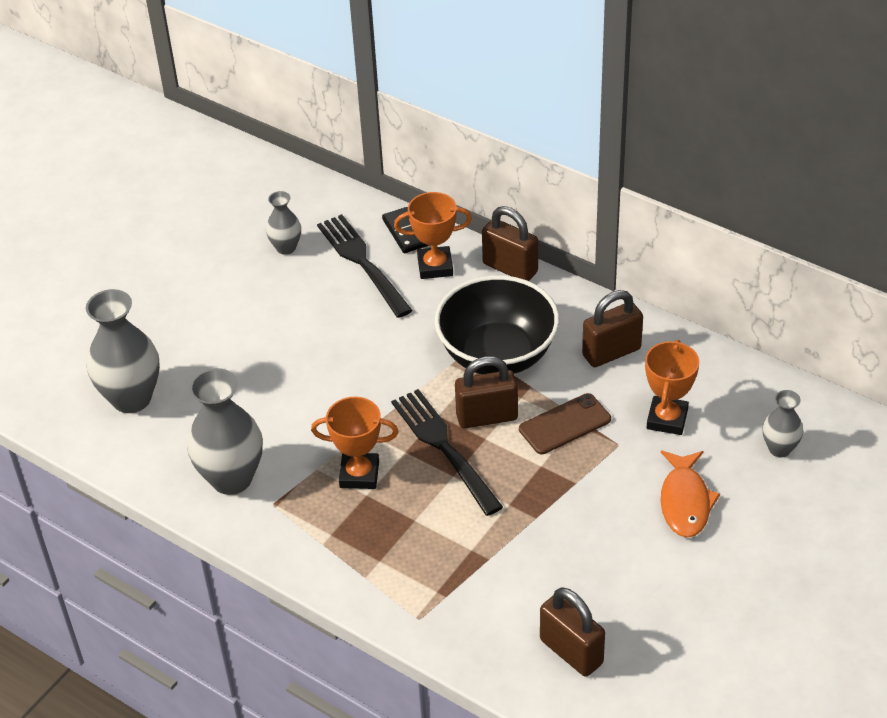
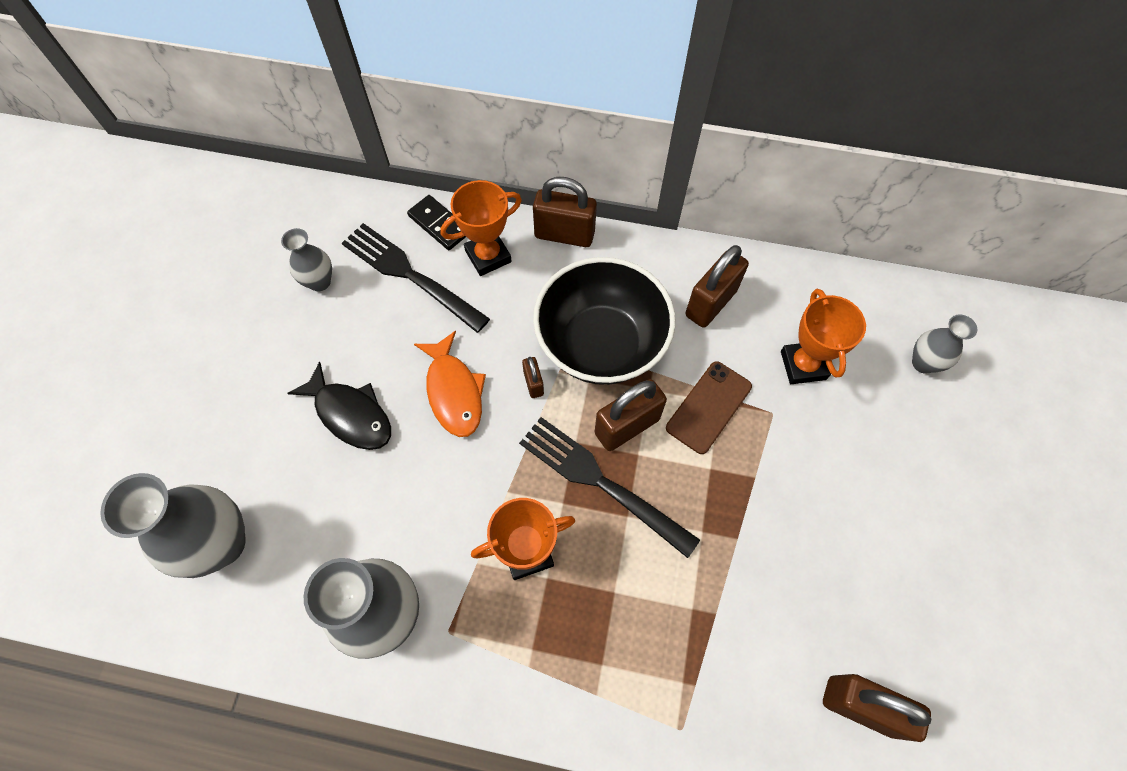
camera: 25 degrees left, 20 degrees up
orange fish [661,451,720,538] -> orange fish moved to [414,331,486,437]
none -> black fish [287,361,391,450]
none -> brown padlock [522,357,544,398]

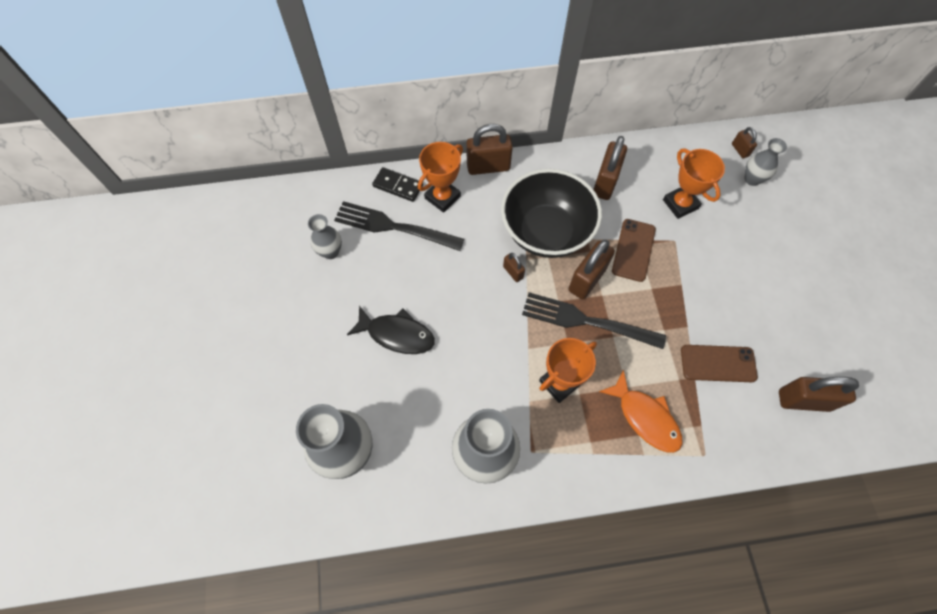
camera: 20 degrees left, 0 degrees up
orange fish [414,331,486,437] -> orange fish moved to [599,370,682,453]
none -> brown phone [681,345,758,382]
none -> brown padlock [732,127,757,158]

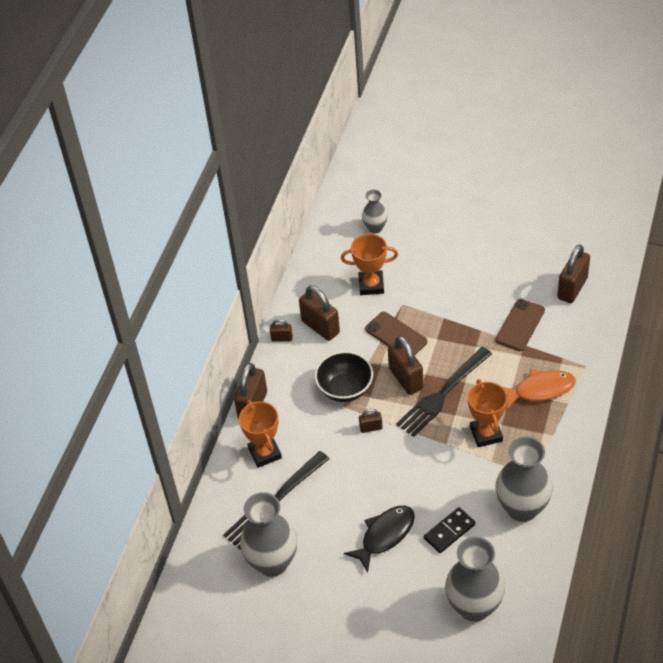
camera: 60 degrees left, 15 degrees down
grey vase [308,214,342,259] -> grey vase [240,492,297,577], size x1.85
black domino [372,167,423,202] -> black domino moved to [424,507,475,553]
black bowl [501,169,602,258] -> black bowl [315,351,373,402], size x0.64
brown padlock [732,127,757,158] -> brown padlock moved to [270,319,293,342]

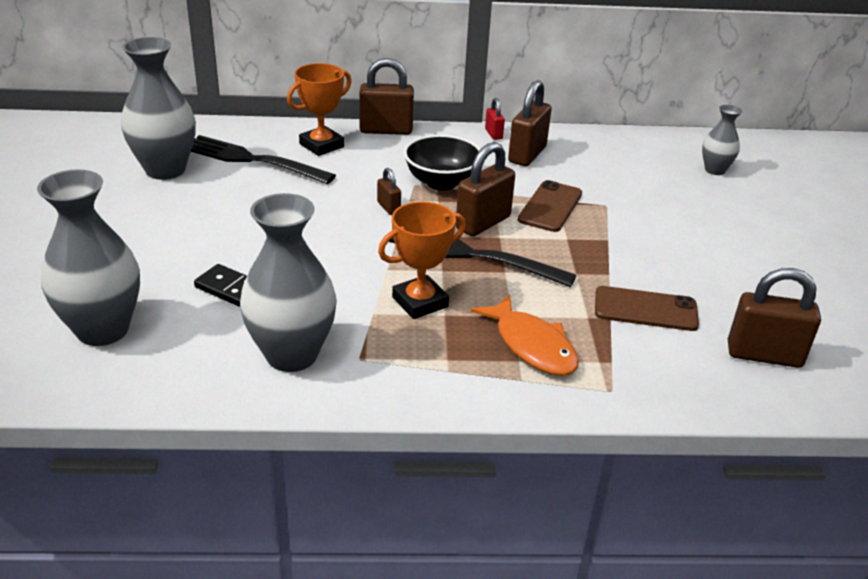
camera: 65 degrees right, 15 degrees down
brown padlock [270,319,293,342] -> red padlock [485,98,505,140]
orange trophy [341,234,398,295] -> none
black fish [344,506,415,572] -> none

